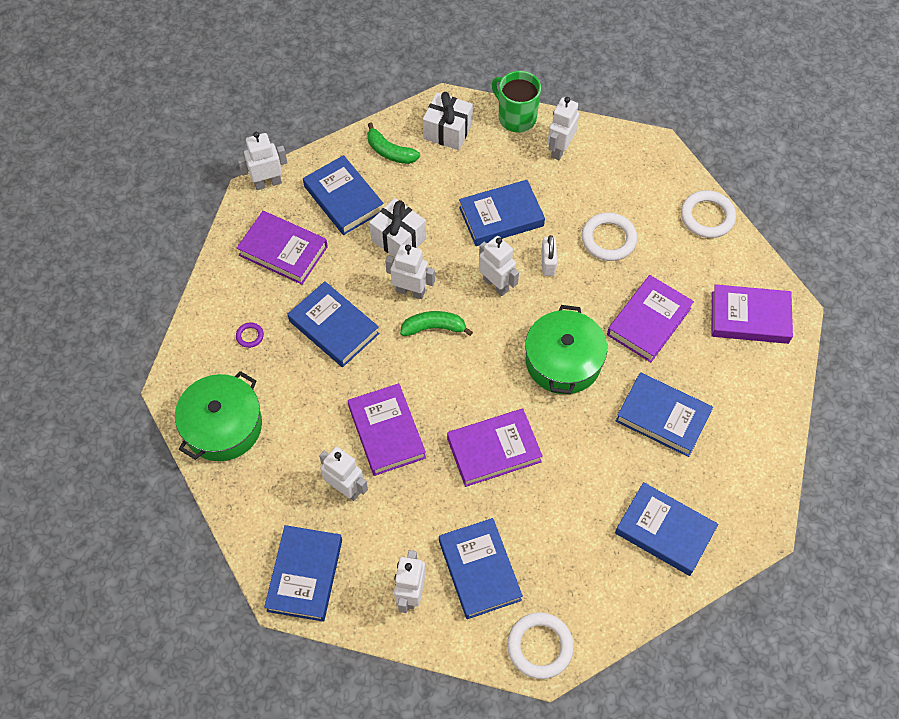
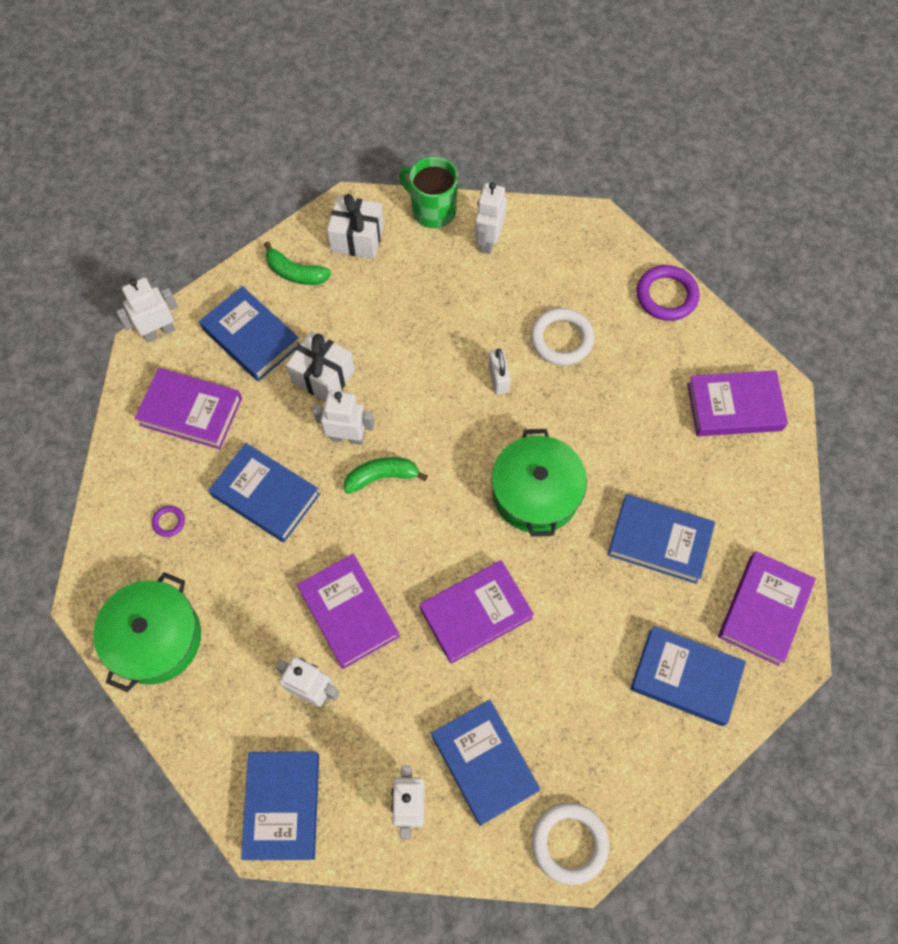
camera: 10 degrees left, 5 degrees up
blue book [459,180,545,246] -> none
white robot [479,236,519,296] -> none
purple book [607,275,694,362] -> purple book moved to [718,551,816,666]
white ring [681,190,736,238] -> purple ring [637,265,699,321]

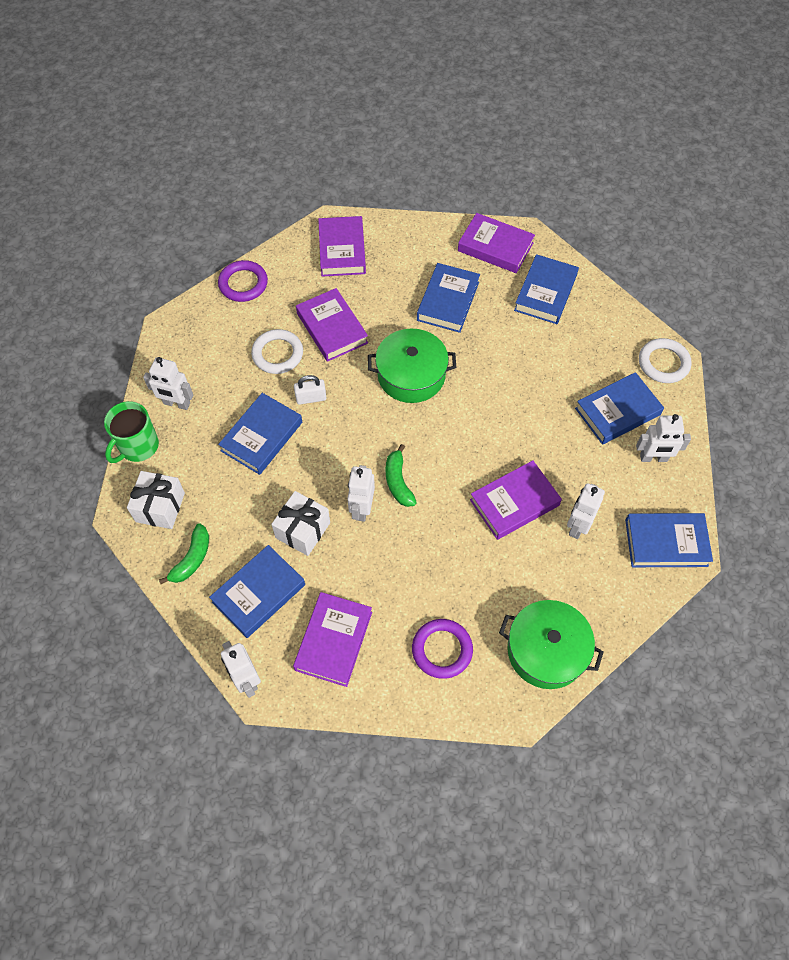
camera: 90 degrees left, 5 degrees down
purple ring [152,506,185,537] -> purple ring [412,619,473,679], size x2.08
blue book [209,443,320,543] -> blue book moved to [218,393,302,475]
purple book [419,560,534,664] -> purple book moved to [296,288,368,362]

